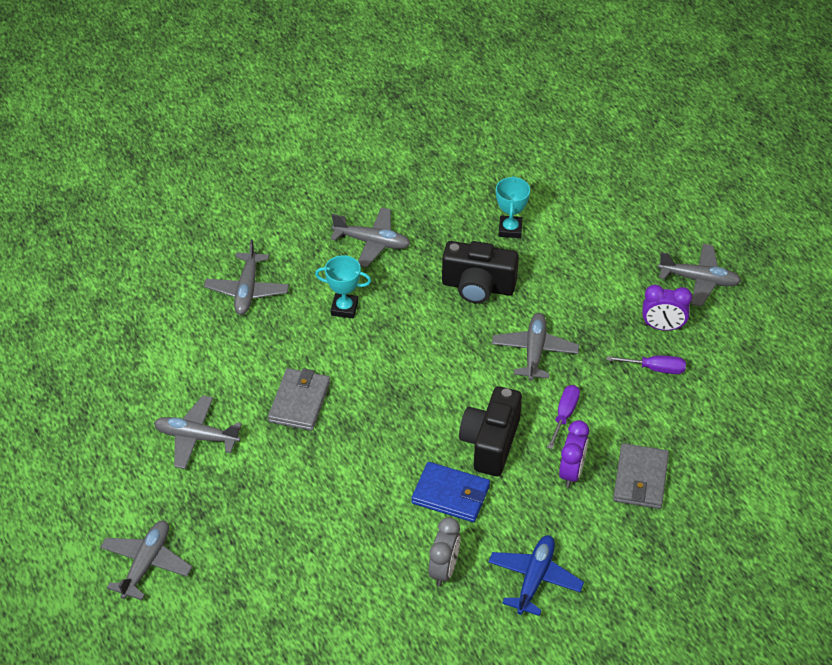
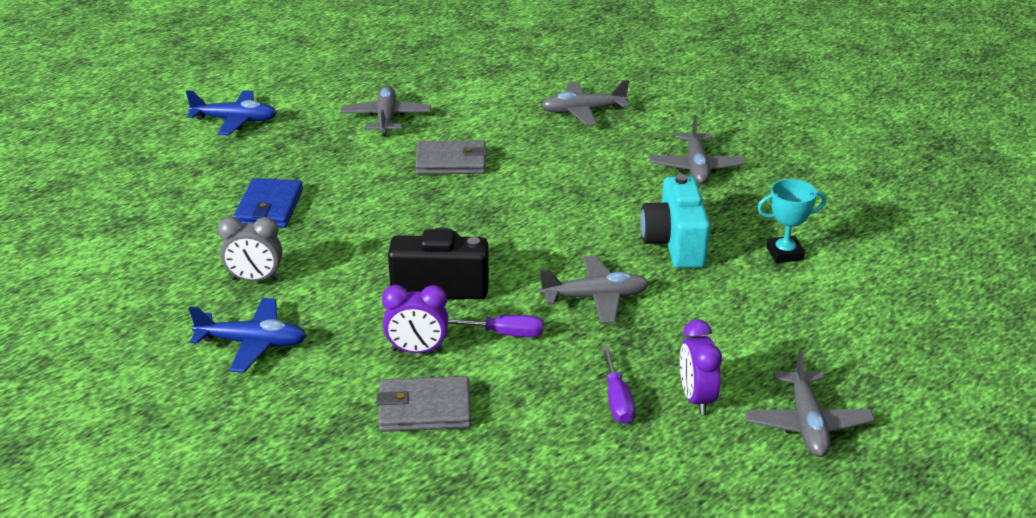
camera: 75 degrees right, 15 degrees down
grey plane [100,521,192,600] -> blue plane [186,90,277,135]
turquoise trophy [315,255,371,318] -> none
blue wallet [411,462,490,522] -> blue wallet moved to [233,178,303,228]
black camera [442,241,519,304] -> turquoise camera [640,174,710,268]

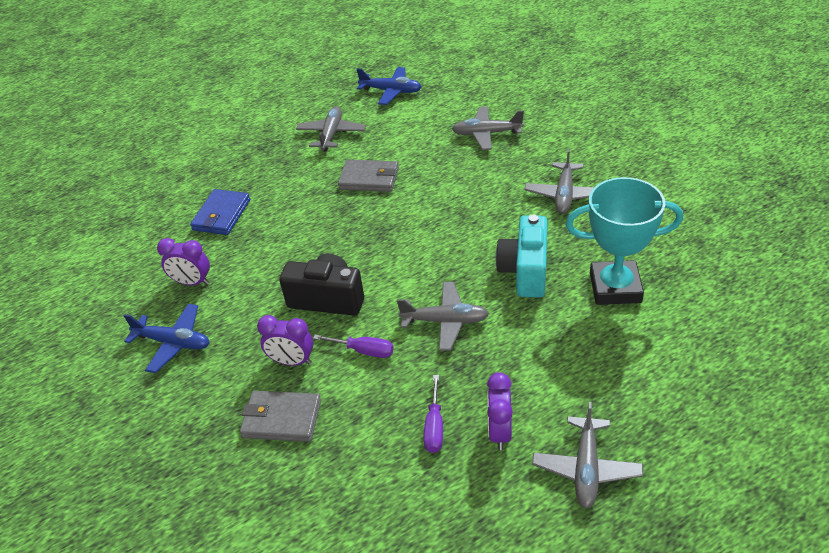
camera: 15 degrees right, 10 degrees up
blue plane [186,90,277,135] -> blue plane moved to [357,67,421,105]
grey clock [218,216,282,281] -> purple clock [157,238,210,285]
turquoise trophy [757,179,826,263] -> turquoise trophy [566,177,683,305], size x1.83

